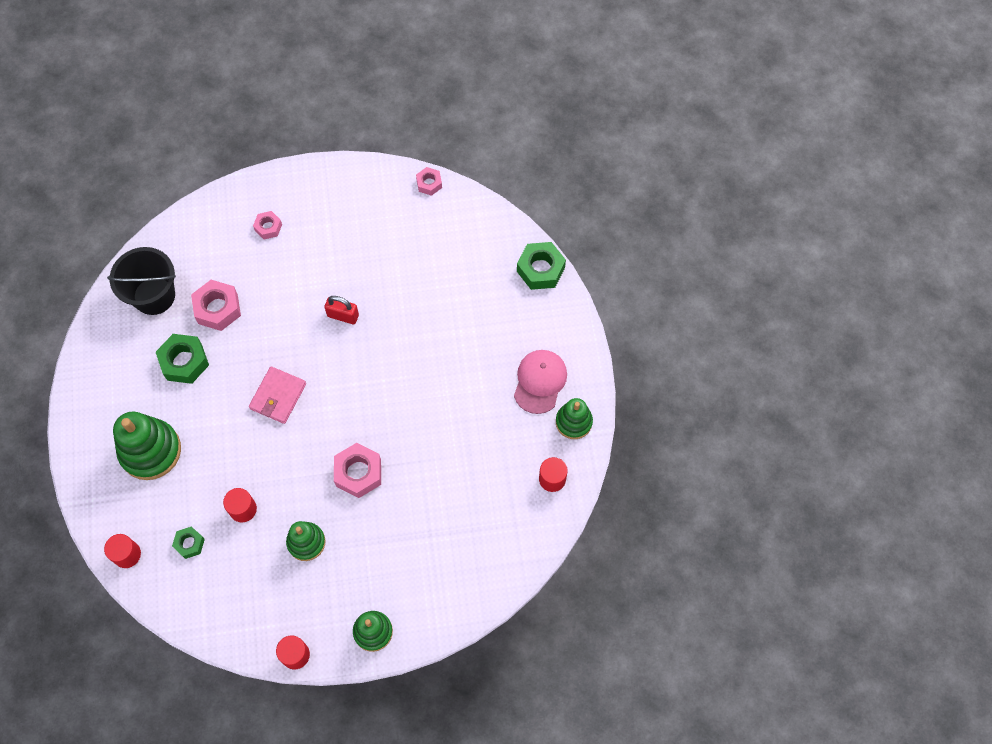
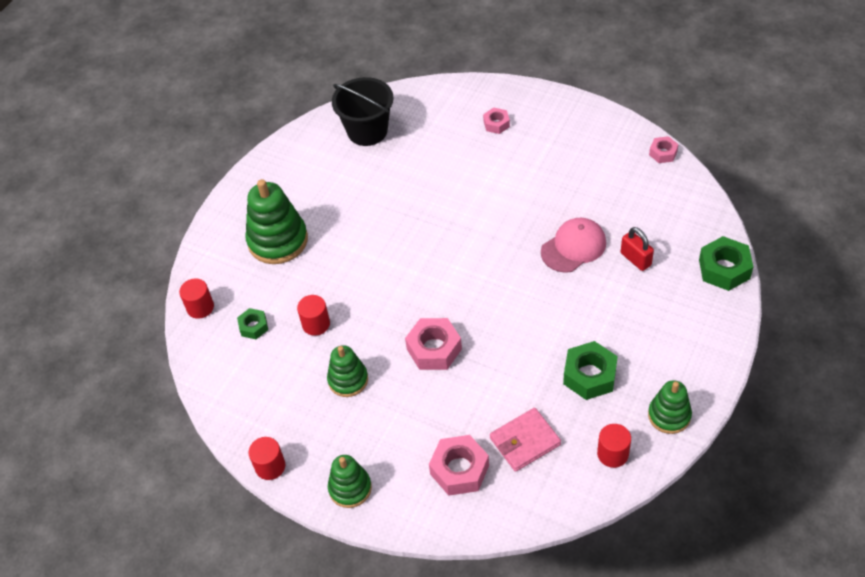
camera: 40 degrees right, 15 degrees down
green nut [156,334,209,384] -> green nut moved to [563,341,618,400]
pink nut [191,280,241,331] -> pink nut moved to [429,435,489,496]
pink wallet [249,366,306,424] -> pink wallet moved to [490,408,561,472]
red padlock [324,296,359,324] -> red padlock moved to [621,227,654,271]
pink cap [514,350,567,414] -> pink cap moved to [541,218,606,273]

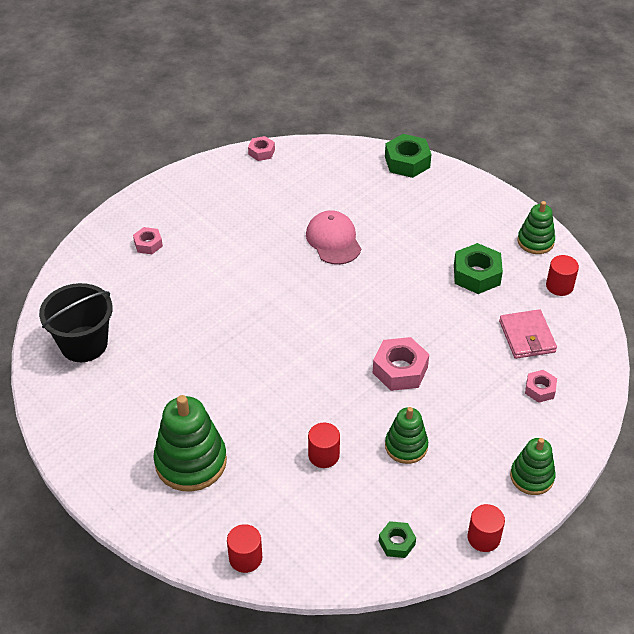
camera: 75 degrees left, 5 degrees down
green nut [237,308,268,339] -> green nut moved to [379,521,416,558]
pink nut [429,435,489,496] -> pink nut [525,370,557,403], size x0.58
red padlock [621,227,654,271] -> none

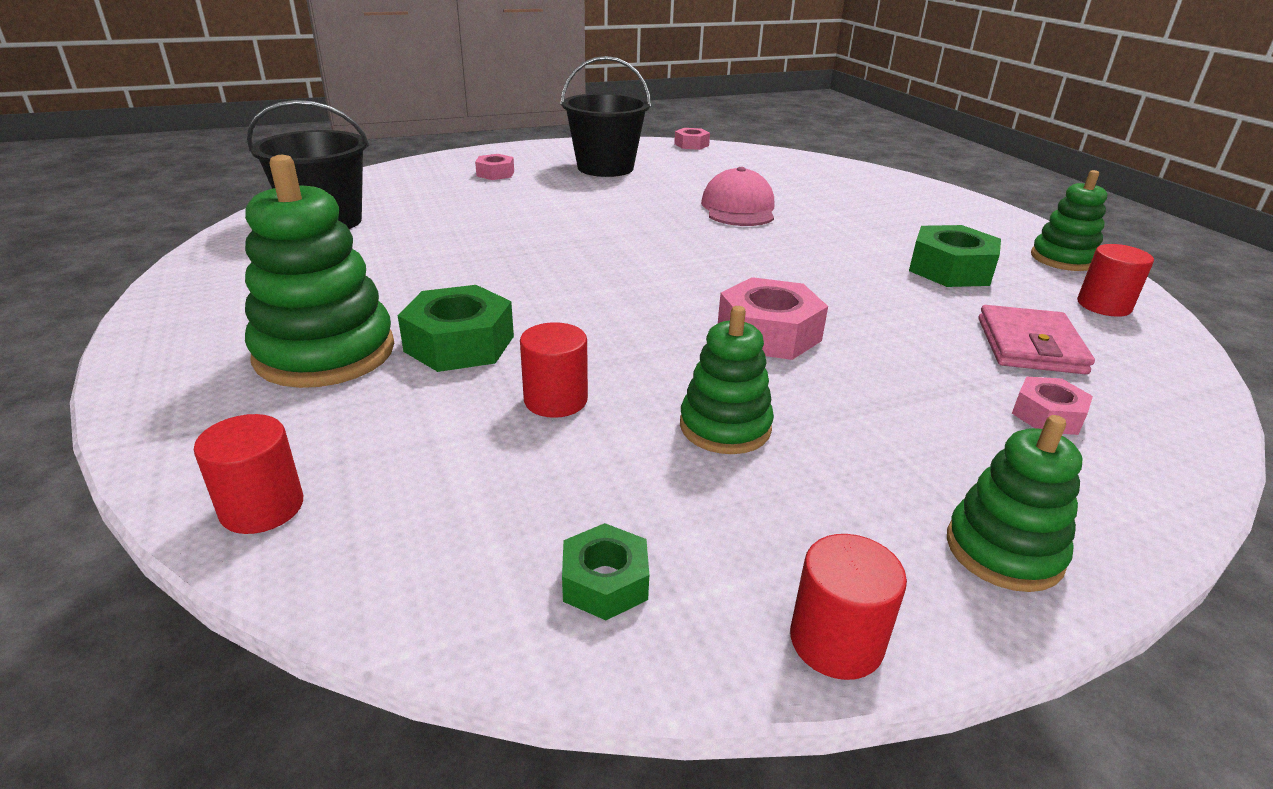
camera: 20 degrees right, 15 degrees down
green nut [385,134,432,178] -> green nut moved to [398,285,514,372]
none -> black bucket [560,56,651,177]

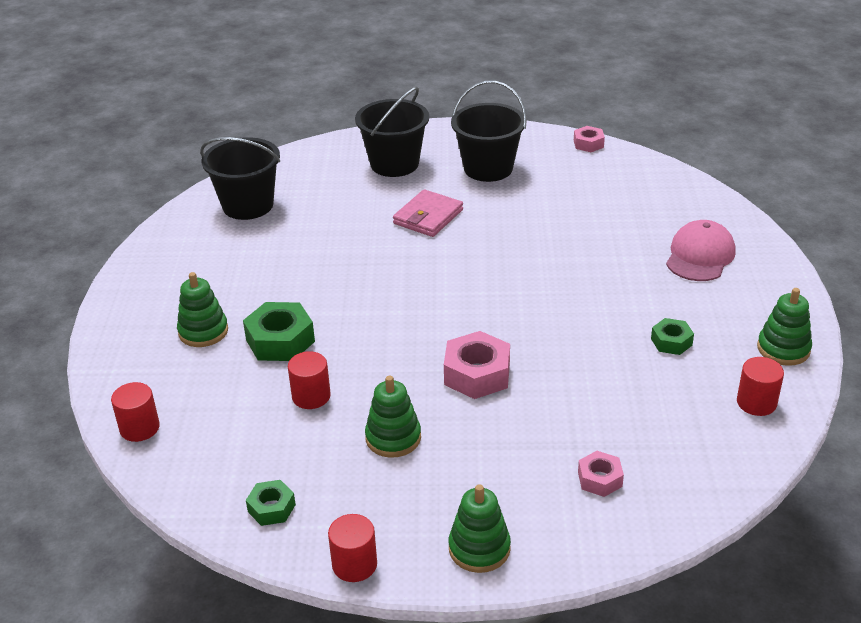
camera: 25 degrees right, 5 degrees up
green stacking toy [245,155,394,388] -> green stacking toy [177,272,228,347], size x0.60
pink nut [475,154,514,180] -> black bucket [355,87,429,177]
pink cap [701,167,774,226] -> pink cap moved to [666,220,736,281]
green nut [909,225,1001,287] -> green nut [651,318,694,355], size x0.58
pink wallet [978,305,1095,374] -> pink wallet moved to [393,189,463,237]

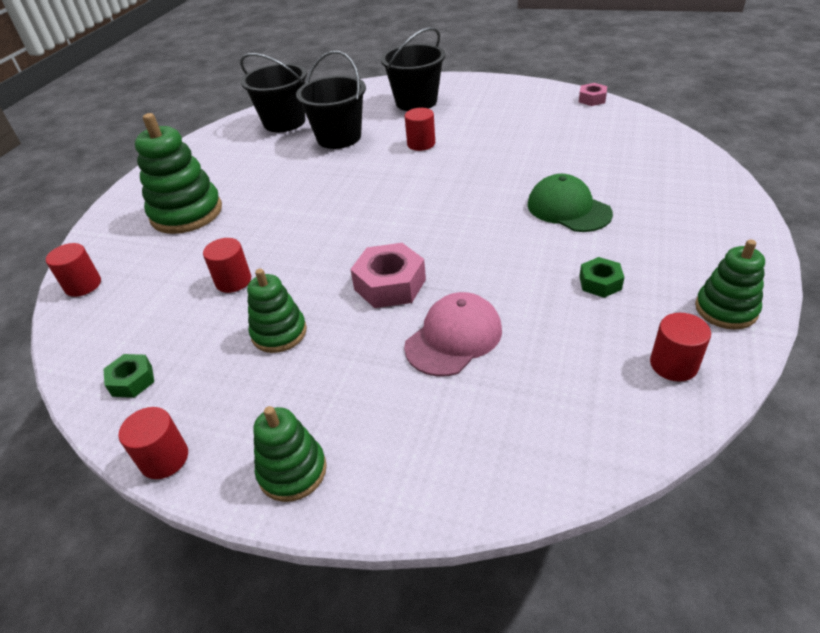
camera: 20 degrees right, 5 degrees up
green stacking toy [177,272,228,347] -> green stacking toy [135,113,222,234], size x1.65
green nut [243,302,315,361] -> none
pink wallet [393,189,463,237] -> red cylinder [405,108,435,151]
black bucket [451,81,527,182] -> black bucket moved to [296,51,366,149]
pink nut [578,451,624,497] -> none
pink cap [666,220,736,281] -> pink cap moved to [404,292,502,376]
none -> green cap [528,174,613,232]

